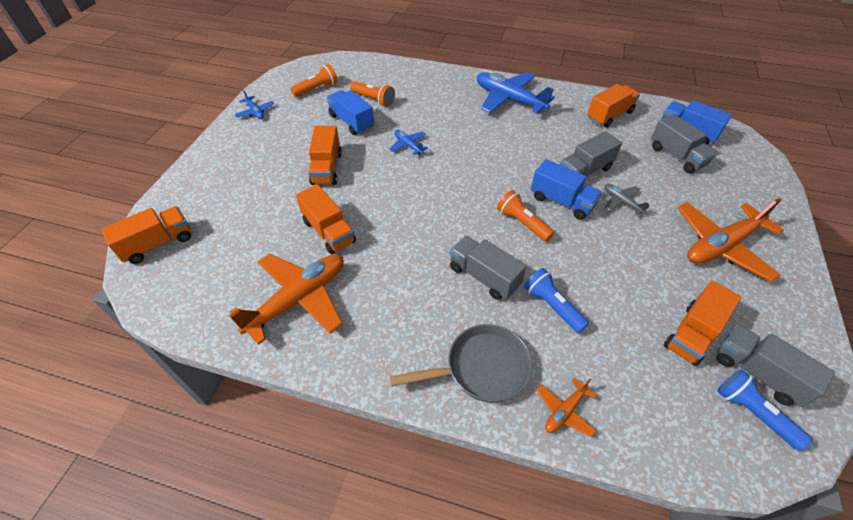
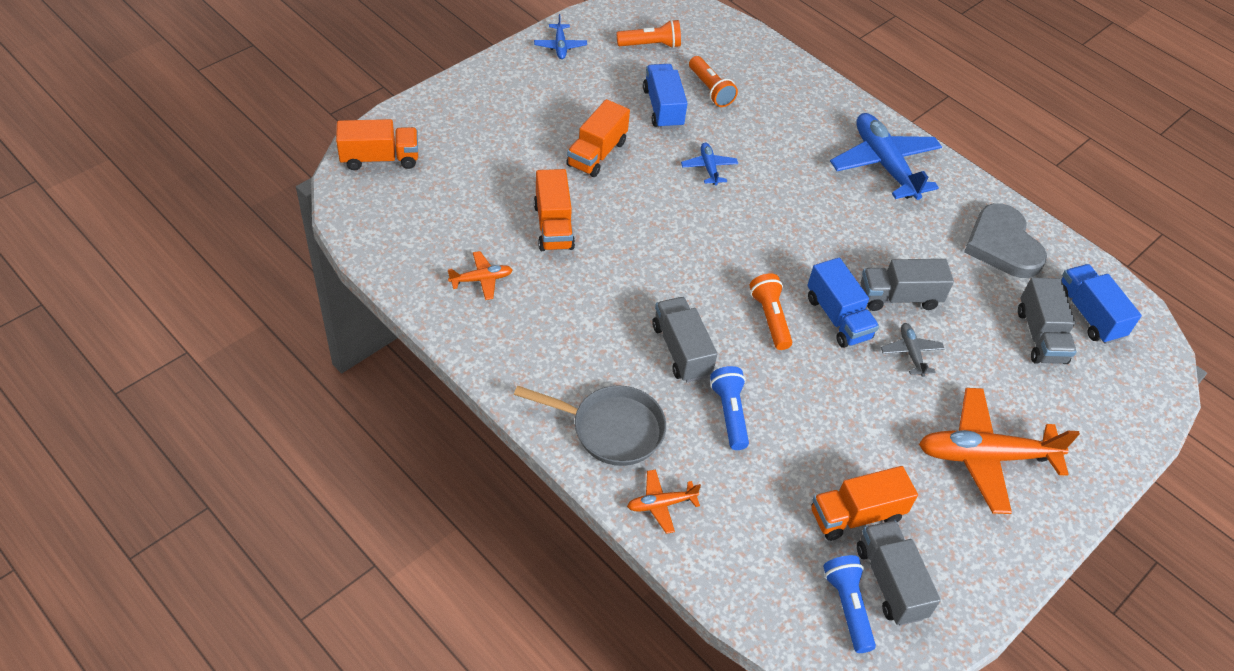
camera: 25 degrees right, 0 degrees up
orange plane [229,253,344,345] -> orange plane [448,251,513,300], size x0.47
orange truck [587,84,640,127] -> grey heart [964,203,1047,278]

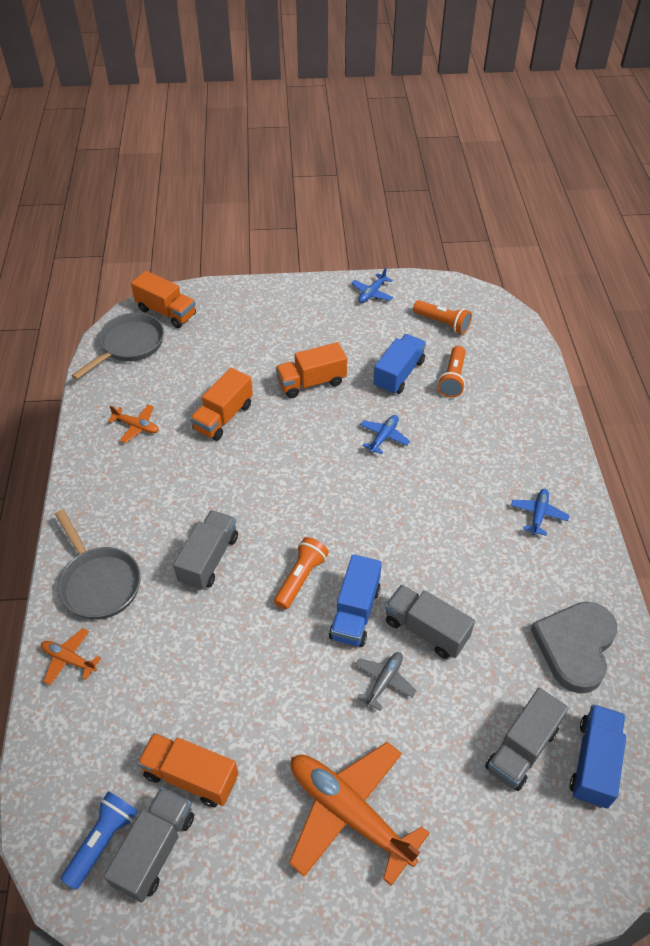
camera: 45 degrees right, 0 degrees up
blue flashlight [710,366,749,450] -> none
blue plane [830,113,942,200] -> blue plane [511,489,569,536], size x0.47
none -> grey pan [71,313,164,380]

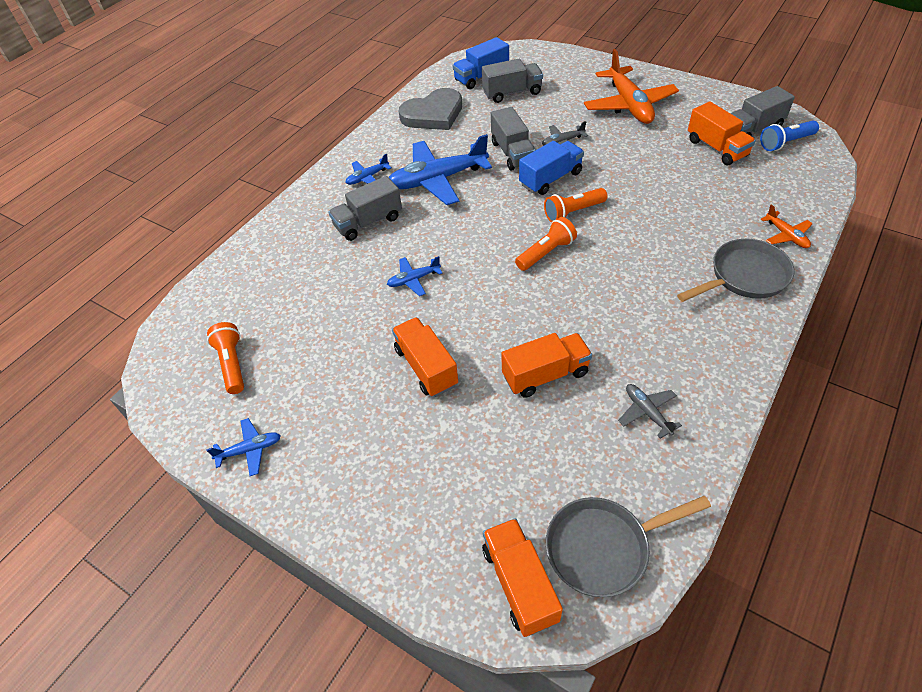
camera: 140 degrees left, 0 degrees up
grey pan [55,510,141,620] -> grey pan turned 60 degrees clockwise [677,239,794,302]
orange plane [108,404,159,443] -> grey plane [618,384,682,439]
grey truck [173,510,238,591] -> grey truck moved to [328,176,402,241]
orange truck [276,342,347,398] -> orange truck turned 135 degrees counterclockwise [392,317,458,397]
blue truck [373,334,426,395] -> none
orange flashlight [438,346,465,398] -> orange flashlight moved to [515,217,577,271]
none -> blue plane [389,134,492,205]

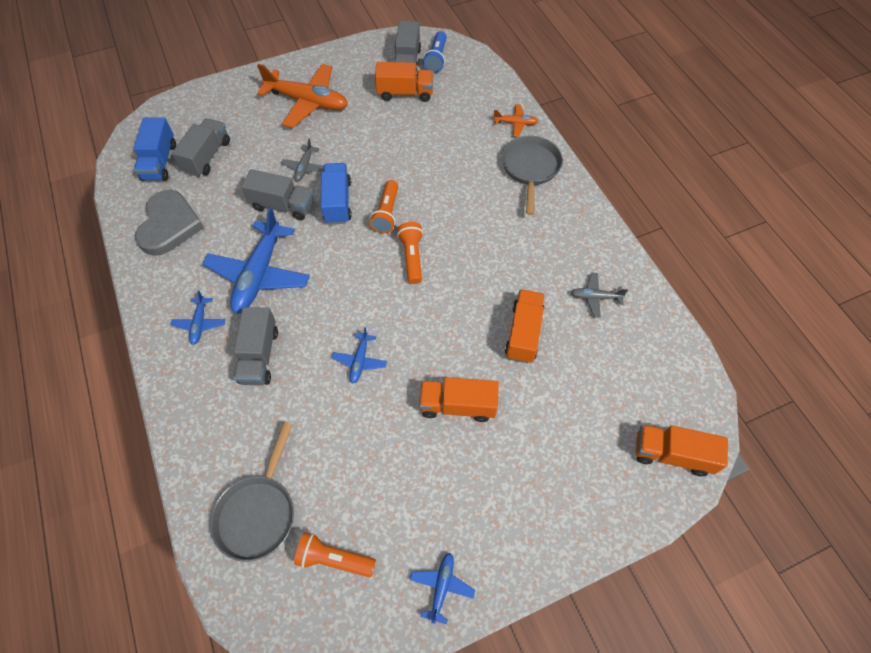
camera: 60 degrees left, 10 degrees up
grey pan [546,496,711,597] -> grey pan moved to [210,422,294,562]

